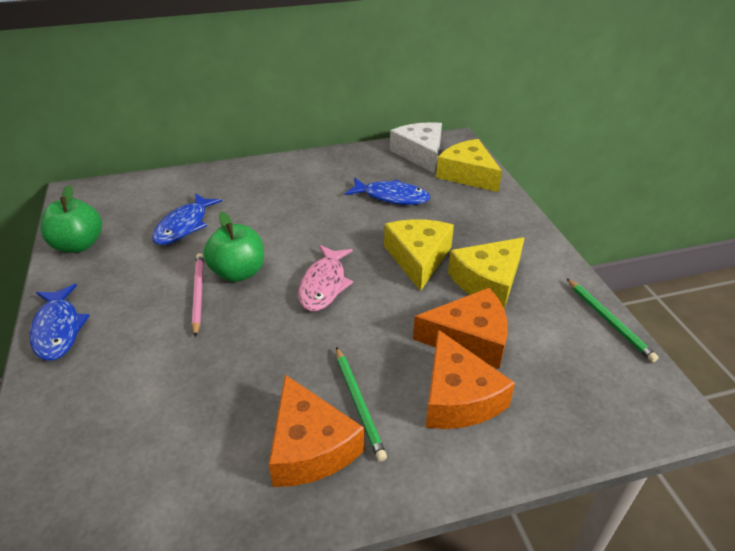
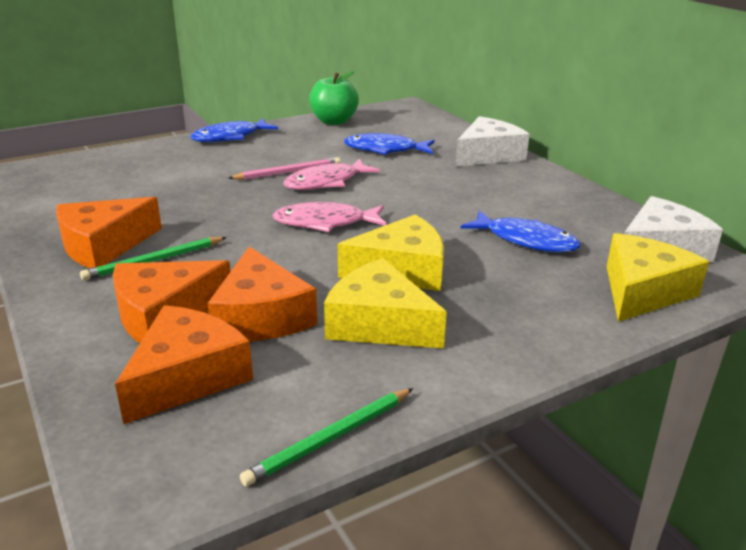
camera: 75 degrees right, 10 degrees down
green apple [203,212,264,282] -> pink fish [283,159,380,190]
blue fish [345,178,430,205] -> blue fish turned 60 degrees counterclockwise [461,210,581,252]
none -> orange cheese [115,305,253,424]
none -> white cheese [456,116,530,166]

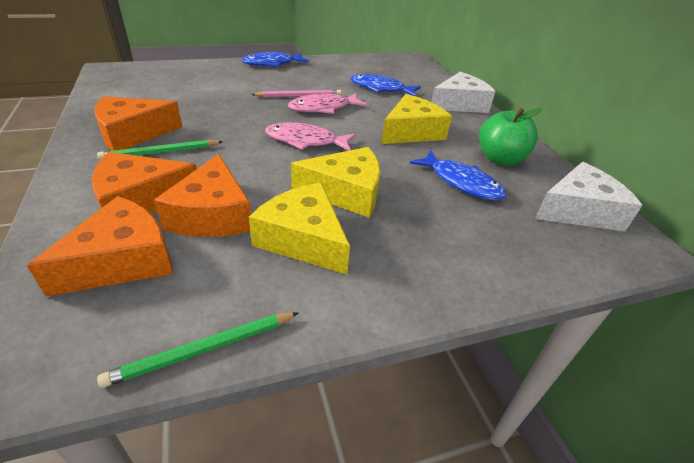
camera: 10 degrees right, 10 degrees up
green apple [309,71,359,125] -> green apple moved to [479,108,543,166]
yellow cheese [607,233,709,322] -> yellow cheese moved to [381,94,452,144]

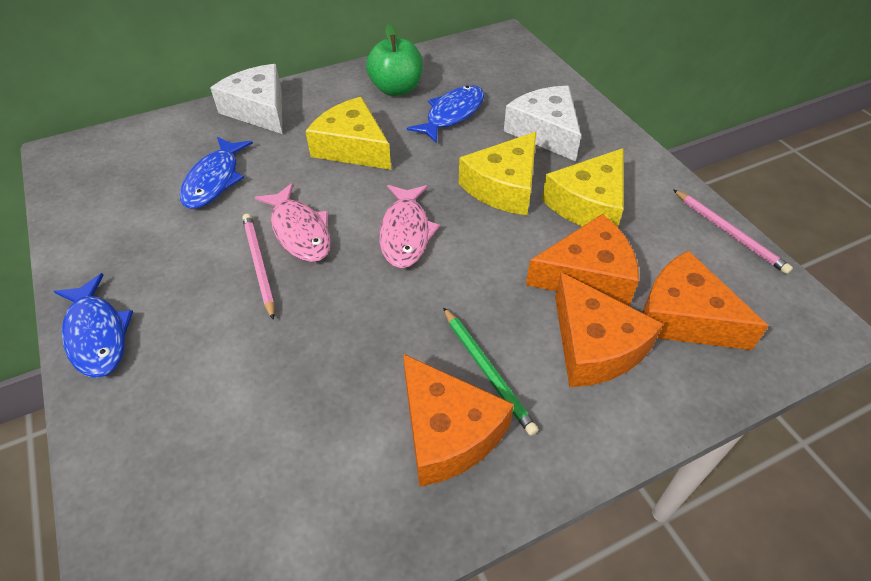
camera: 95 degrees left, 10 degrees up
green pencil [97,313,298,388] -> pink pencil [673,189,793,274]
yellow cheese [291,147,380,218] -> yellow cheese turned 135 degrees counterclockwise [459,132,536,215]
white cheese [535,162,643,231] -> white cheese moved to [504,86,581,161]

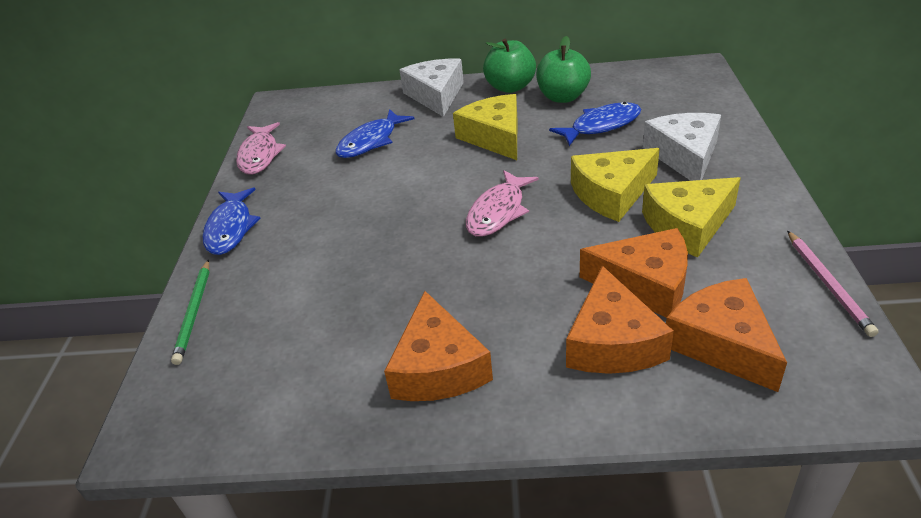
camera: 30 degrees right, 10 degrees down
pink pencil [242,214,275,320] -> none
pink fish [255,183,331,262] -> pink fish moved to [236,122,286,175]
green pencil [443,307,539,436] -> green pencil moved to [171,260,210,365]
none -> green apple [483,38,536,93]

